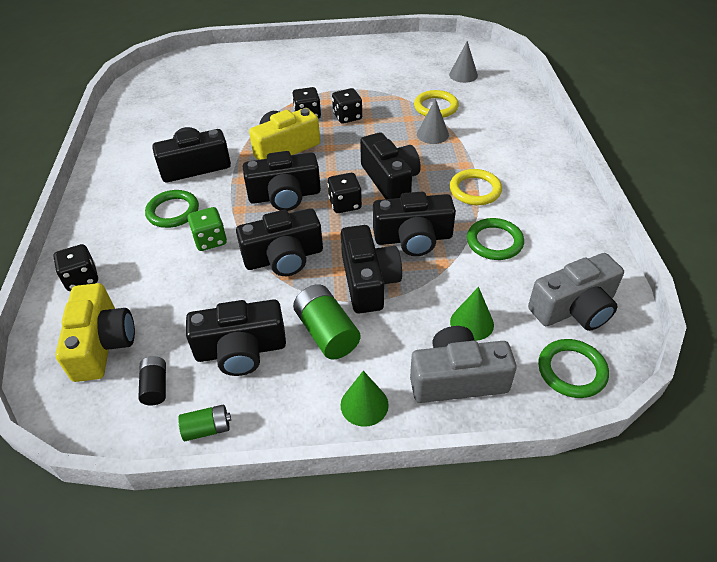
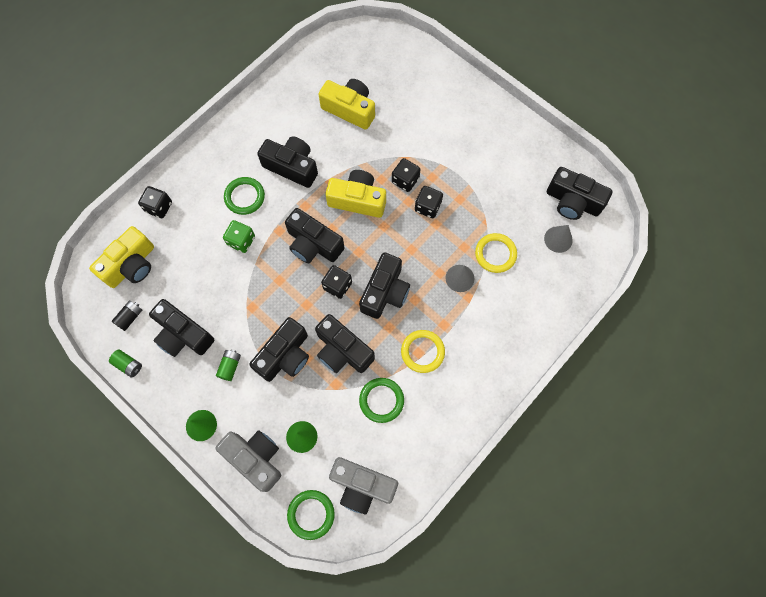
camera: 45 degrees right, 25 degrees up
black camera [236,208,323,276] -> black camera moved to [547,167,613,220]
green battery [293,284,361,360] -> green battery [216,350,241,381], size x0.59
none -> yellow camera [319,79,375,130]

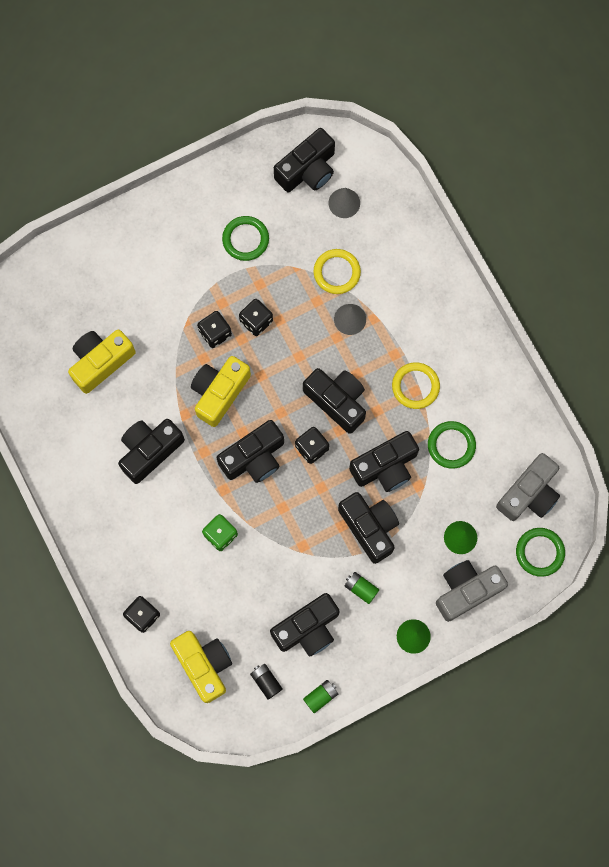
camera: 70 degrees left, 5 degrees up
green ring [224,177,265,215] -> green ring moved to [222,216,269,261]

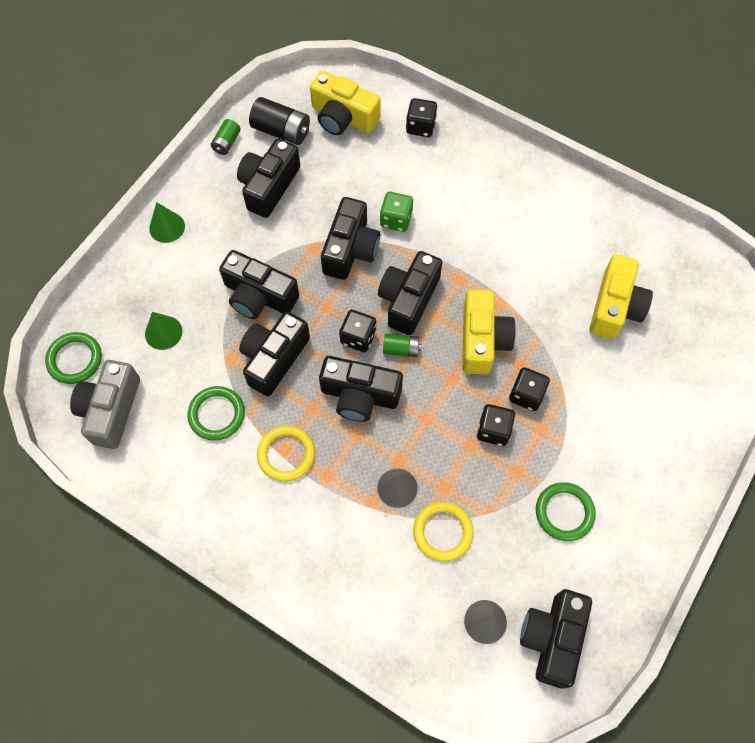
camera: 150 degrees right, 10 degrees down
black camera [118,419,185,484] -> black camera moved to [321,197,380,280]
black battery [250,664,283,700] -> black battery [249,97,310,145], size x1.70
green battery [345,572,379,604] -> green battery moved to [383,334,421,357]
grey camera [436,560,508,622] -> none

